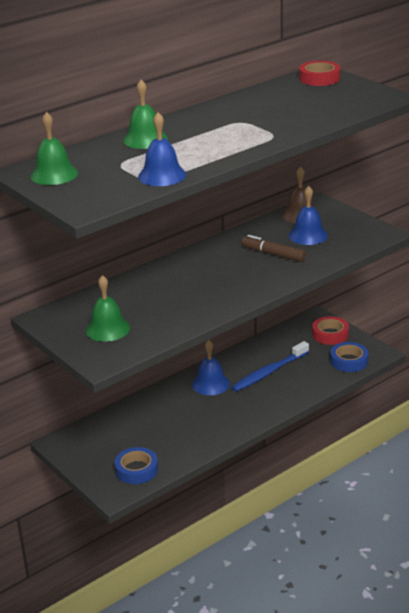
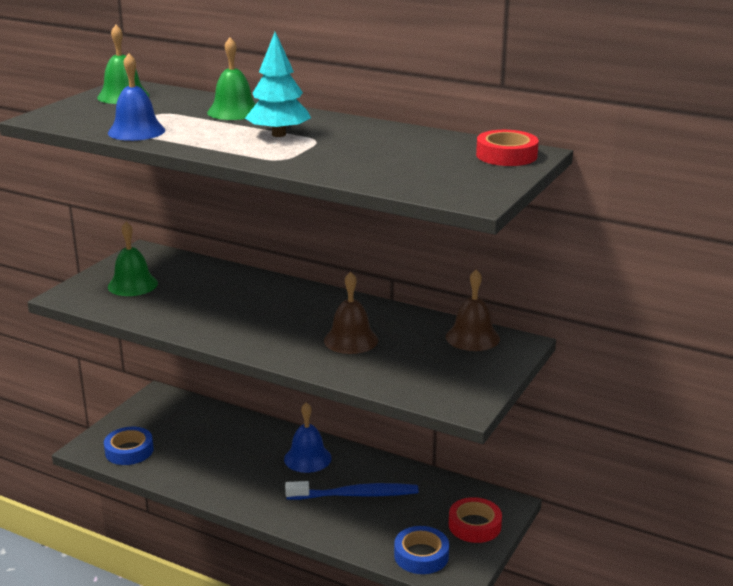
camera: 65 degrees right, 5 degrees down
blue toothbrush [231,341,309,392] -> blue toothbrush turned 150 degrees clockwise [285,481,419,500]
brown marker [242,235,306,262] -> brown bell [324,272,378,354]
blue bell [289,186,328,245] -> none
none -> turquoise tree [245,32,311,137]

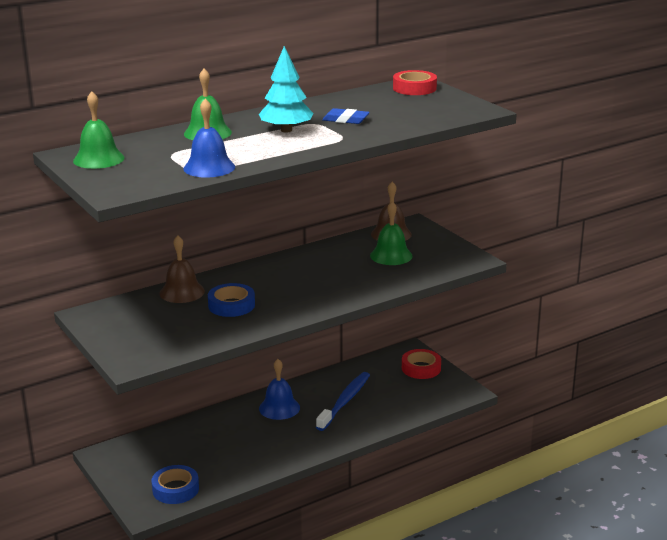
camera: 60 degrees left, 0 degrees up
green bell [108,222,158,296] -> green bell moved to [370,201,413,265]
brown bell [324,272,378,354] -> brown bell moved to [159,236,205,303]
blue tape [394,526,449,574] -> blue tape moved to [208,283,255,317]
none -> blue eraser [322,108,370,124]

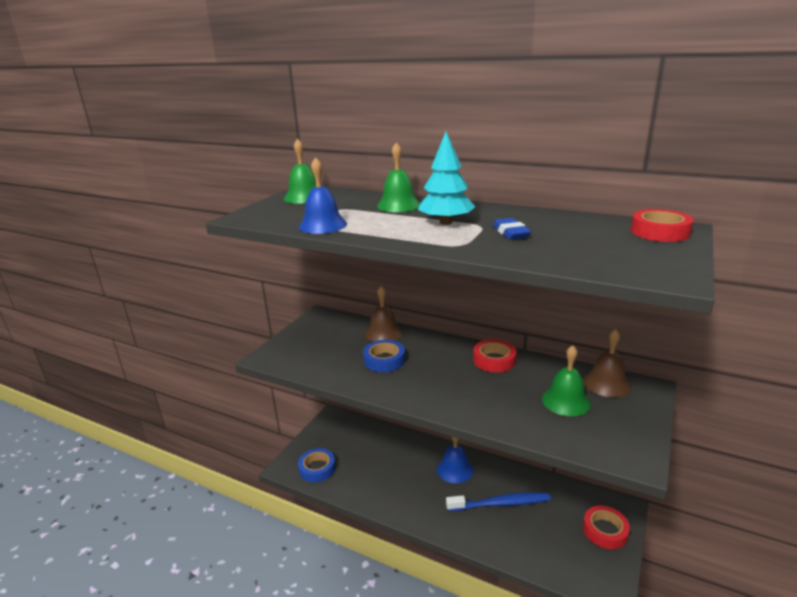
camera: 60 degrees right, 0 degrees up
none -> red tape [473,339,516,373]

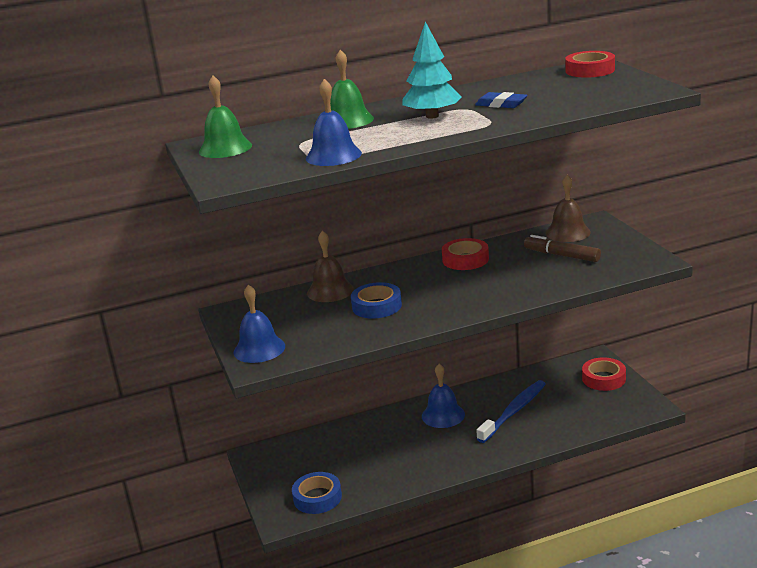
camera: 45 degrees left, 0 degrees up
green bell [542,345,591,416] -> brown marker [524,235,601,262]
none -> blue bell [234,285,285,363]

